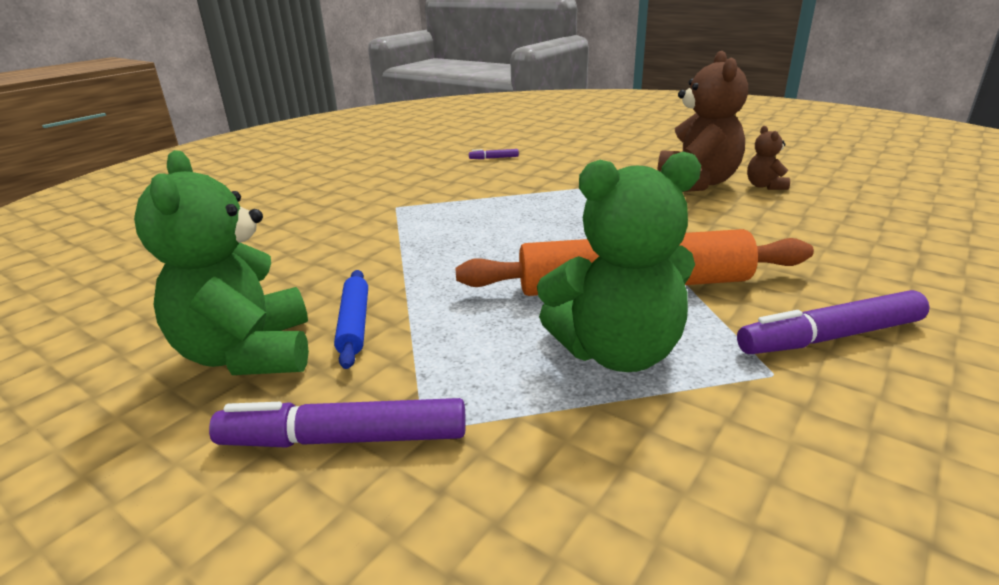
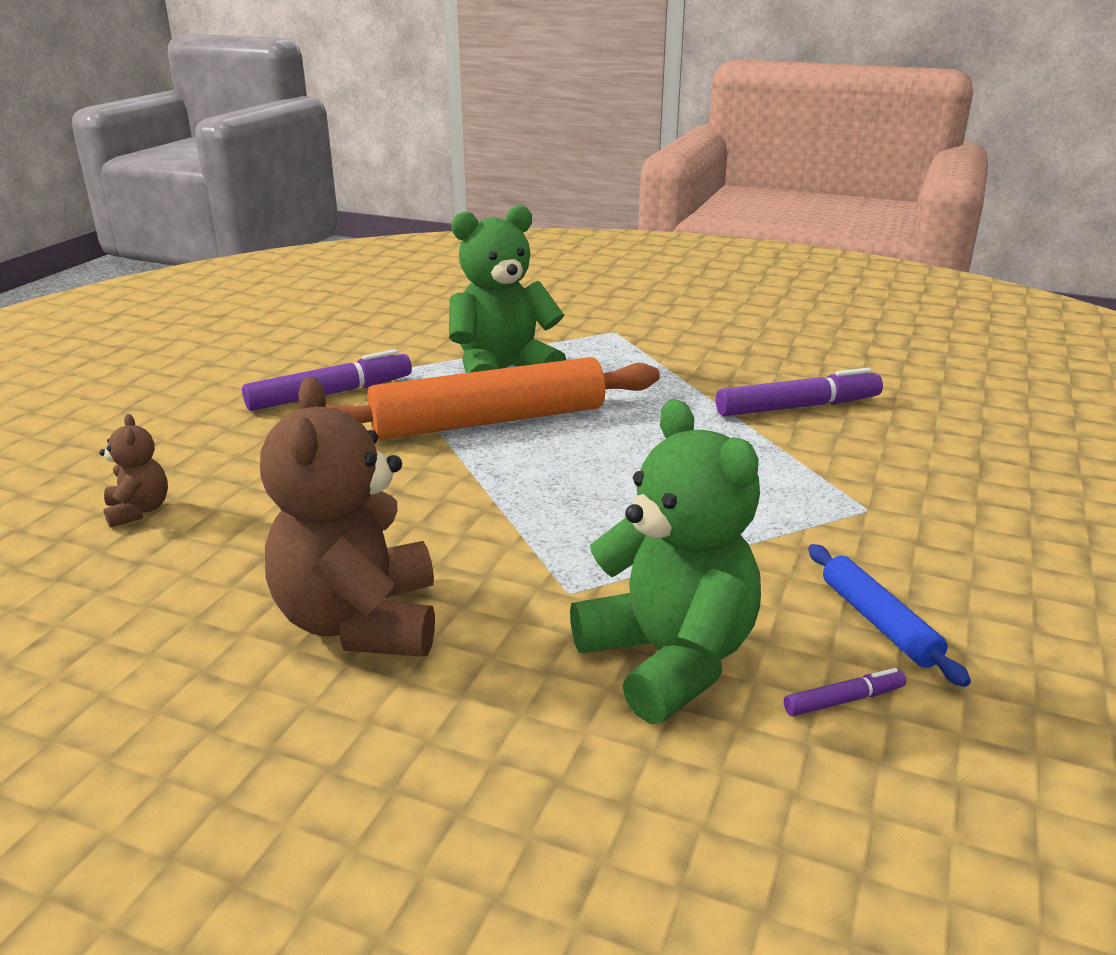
camera: 165 degrees right, 0 degrees up
green teddy bear [134,150,309,375] -> green teddy bear moved to [570,399,761,724]
purple marker [209,398,466,448] -> purple marker moved to [716,368,883,416]
blue rolling pin [334,270,368,369] -> blue rolling pin moved to [808,544,971,687]
brown teddy bear [747,126,790,190] -> brown teddy bear moved to [99,414,168,528]

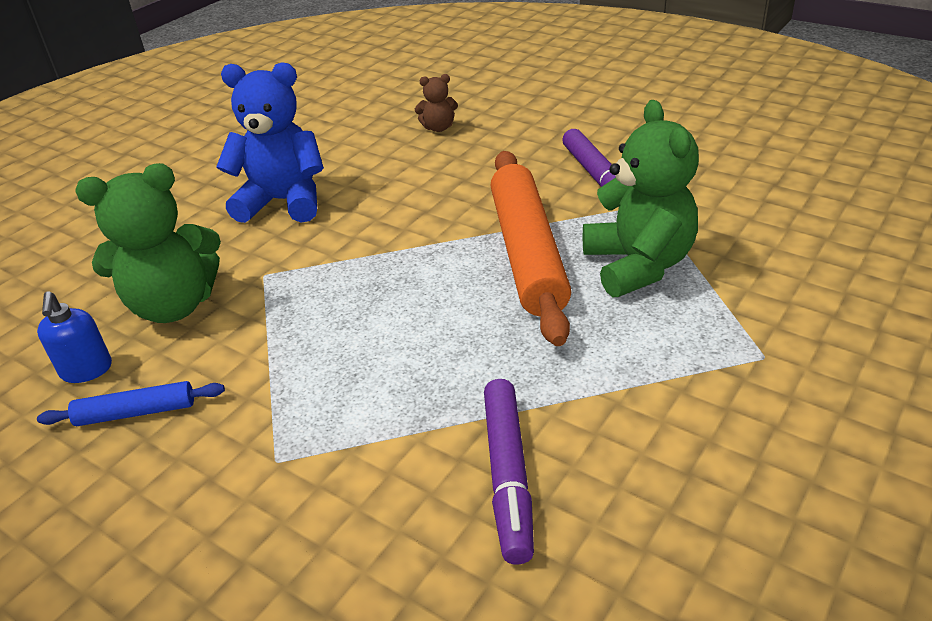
camera: 105 degrees right, 10 degrees up
brown teddy bear [260,377,435,657] -> blue teddy bear [216,62,324,223]
purple marker [784,668,906,716] -> blue soap dispenser [37,292,112,383]

